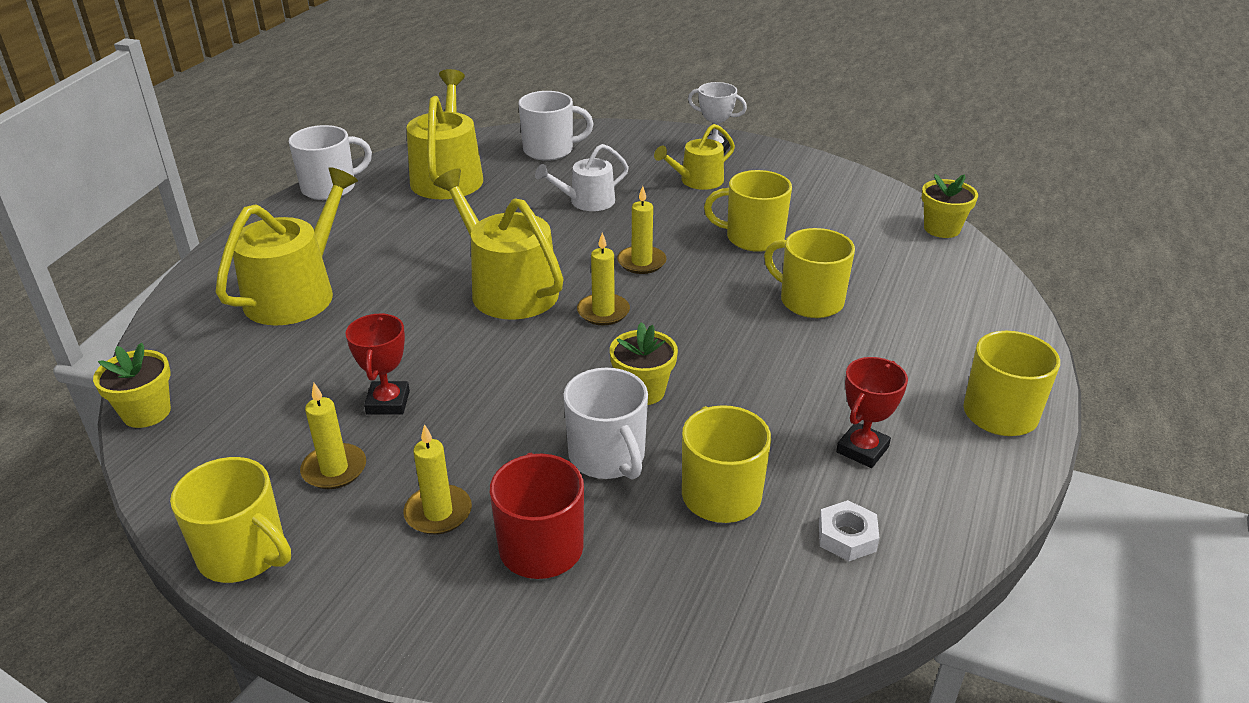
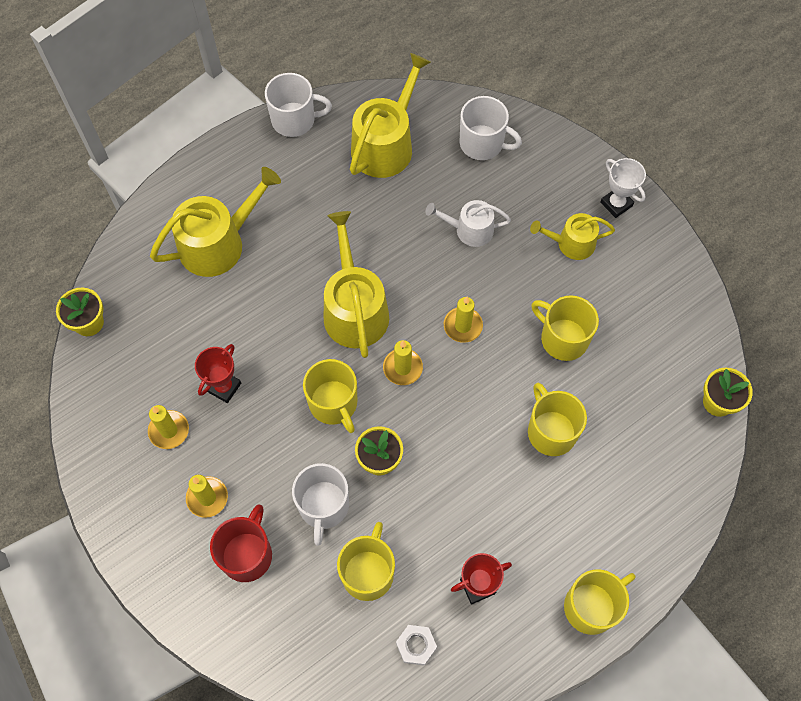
camera: 30 degrees right, 30 degrees up
yellow mug [170,457,291,583] -> yellow mug moved to [303,359,357,433]

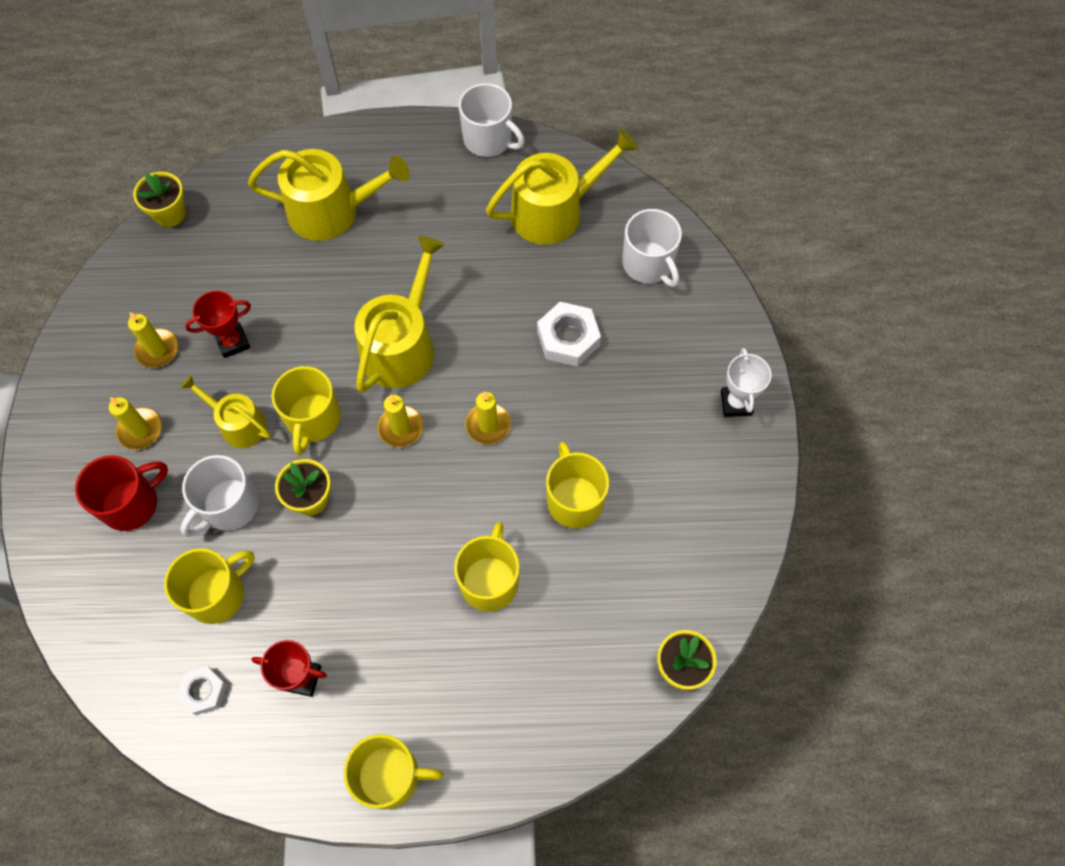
camera: 35 degrees right, 0 degrees up
white watering can [425,200,511,247] -> white nut [537,302,601,367]
yellow watering can [530,213,615,260] -> yellow watering can moved to [180,375,271,448]

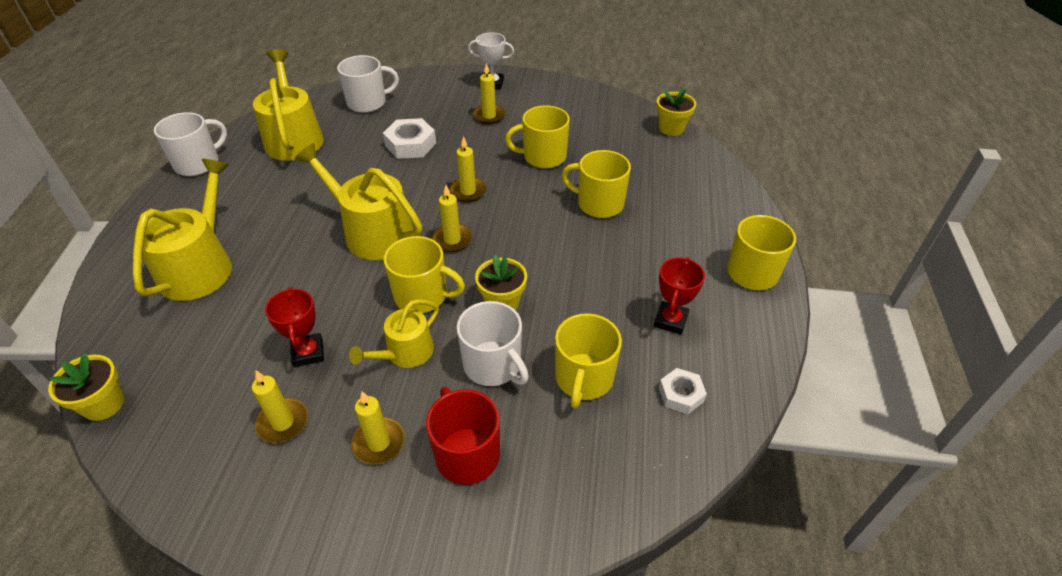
camera: 80 degrees left, 20 degrees down
yellow mug [164,548,255,624] -> yellow mug turned 135 degrees counterclockwise [555,313,622,408]
none -> yellow candle [473,63,505,124]

